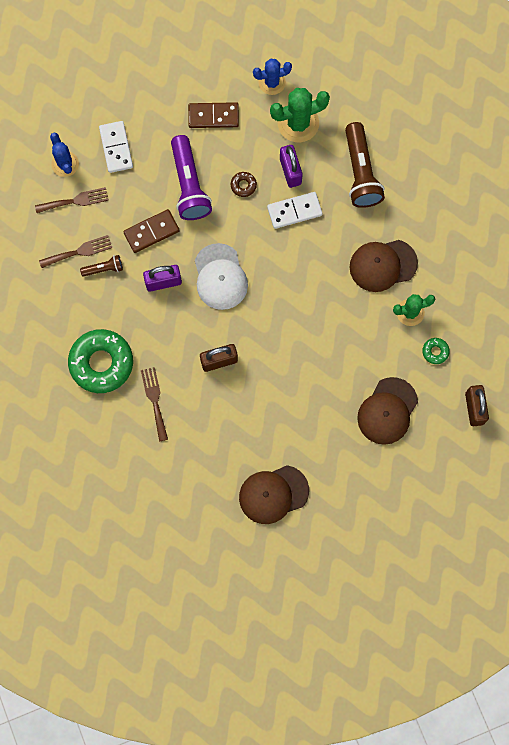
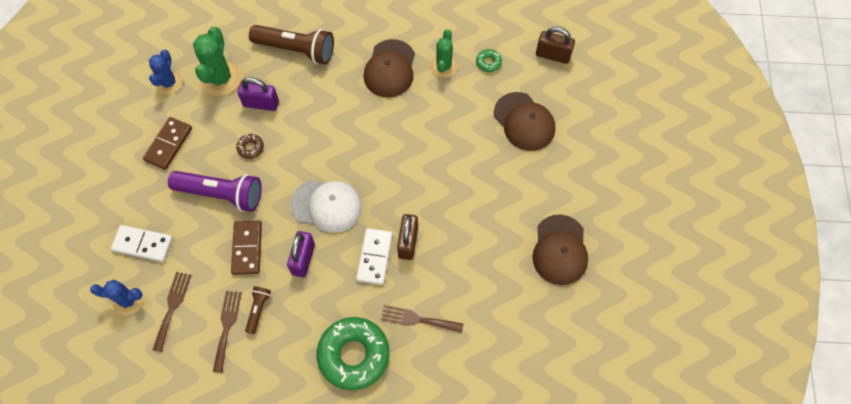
camera: 65 degrees left, 10 degrees down
white domino [267,192,322,229] -> white domino moved to [356,228,393,285]

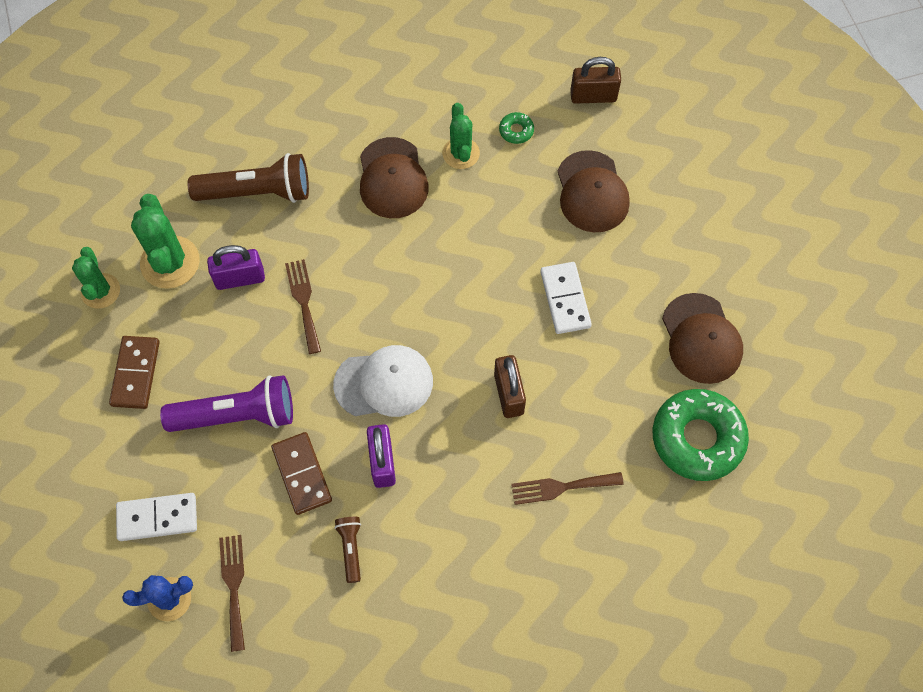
camera: 20 degrees left, 0 degrees up
blue cactus [149,49,183,95] -> green cactus [72,247,120,309]
brown fork [213,291,242,373] -> brown fork moved to [285,259,321,354]
brown donut [236,134,264,159] -> none
green donut [317,317,390,390] -> green donut moved to [653,389,749,481]
white domino [356,228,393,285] -> white domino moved to [540,262,592,334]
brown cap [494,92,555,151] -> brown cap turned 45 degrees clockwise [558,150,630,232]

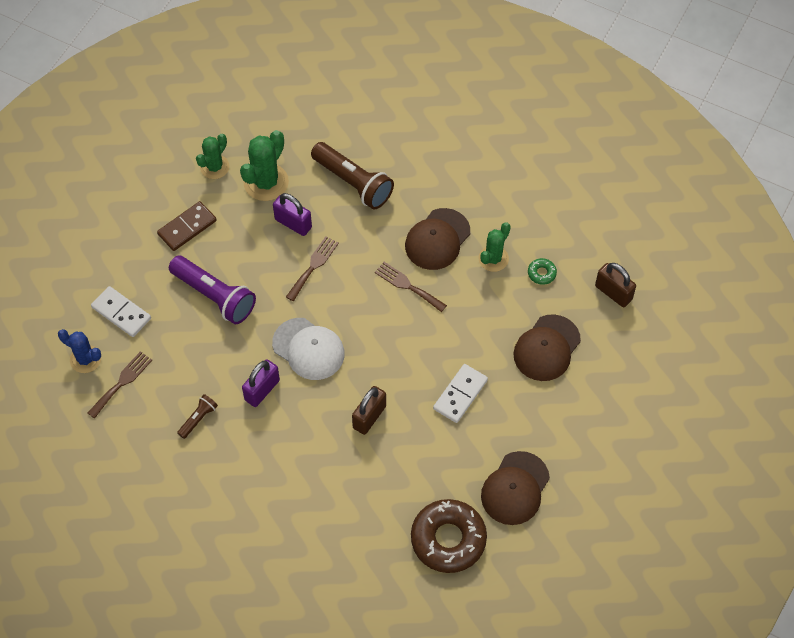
camera: 45 degrees right, 5 degrees down
brown domino [271,432,332,515] -> none
brown fork [511,472,624,505] -> brown fork moved to [375,262,447,312]
green donut [653,389,749,481] -> brown donut [411,499,487,573]

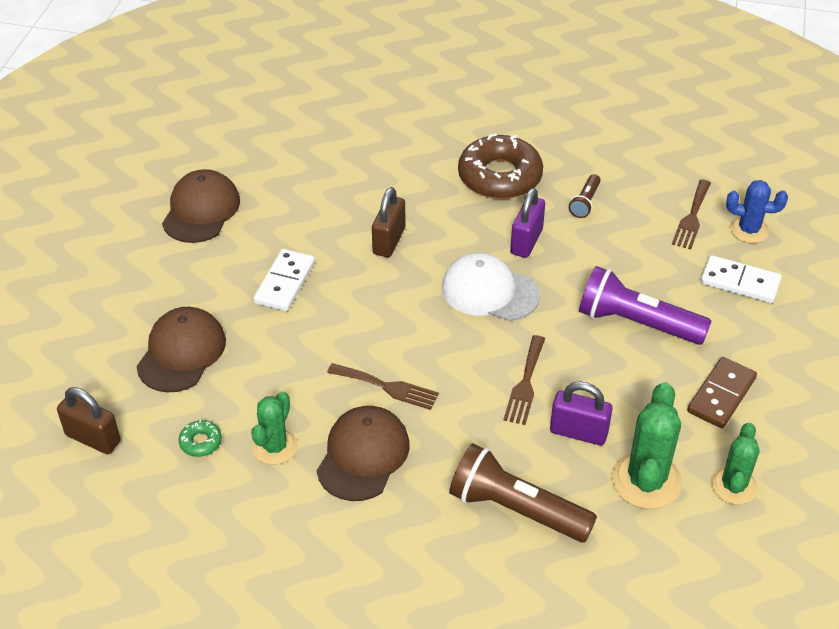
camera: 165 degrees right, 15 degrees down
brown donut [411,499,487,573] -> brown donut moved to [458,134,543,199]

